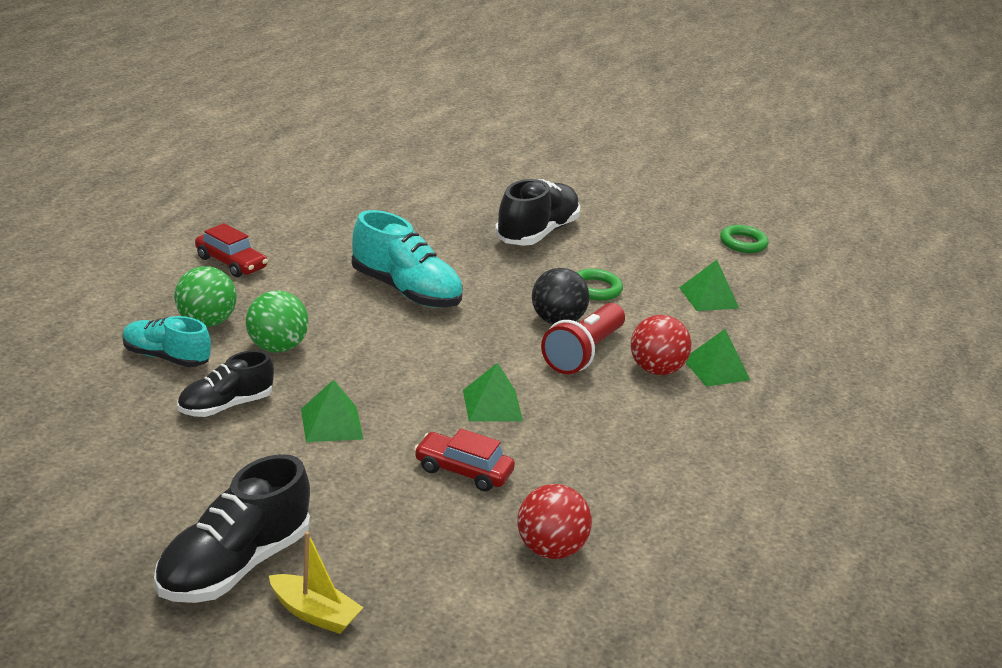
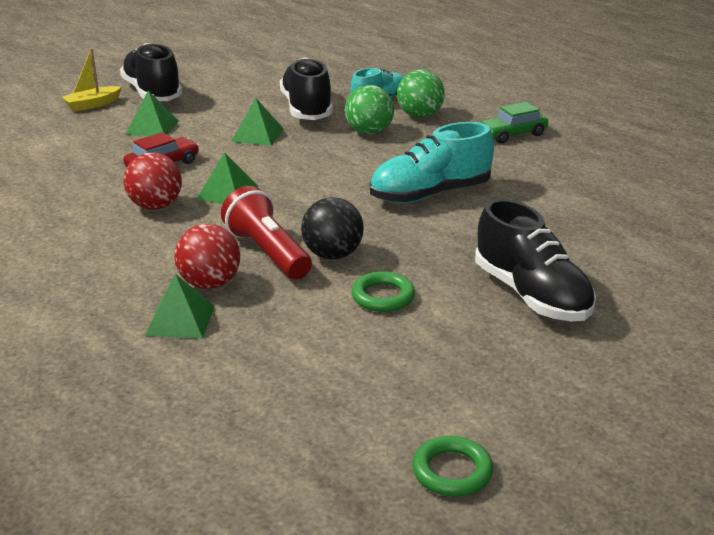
camera: 120 degrees right, 0 degrees up
black shoe [178,350,274,417] -> black shoe [280,57,333,120], size x1.57
red car [195,223,268,277] -> green car [479,102,548,144]
red ball [517,484,592,559] -> red ball moved to [124,152,182,210]
green pyramid [679,260,739,311] -> green pyramid moved to [126,91,179,136]

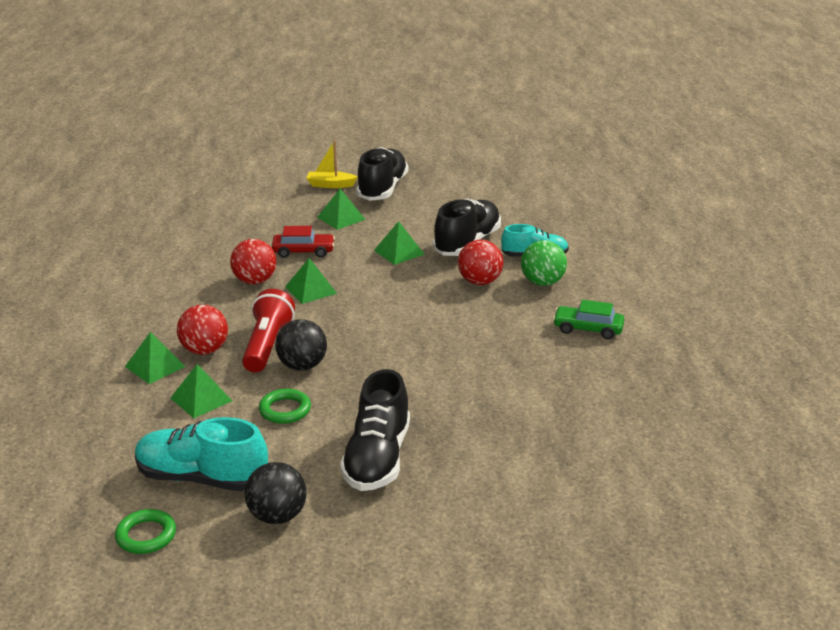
camera: 40 degrees right, 0 degrees up
green ball [345,85,394,135] -> red ball [458,240,503,285]
turquoise shoe [370,122,494,203] -> turquoise shoe moved to [135,417,268,491]
none -> green pyramid [171,364,232,418]
none -> black ball [245,462,307,524]

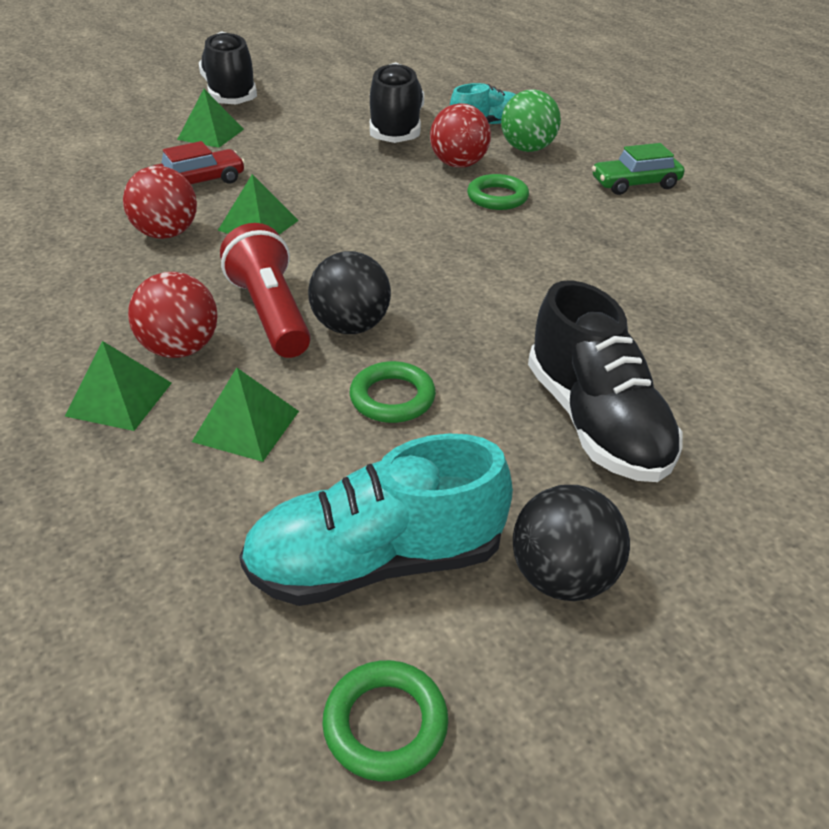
camera: 30 degrees left, 10 degrees up
yellow boat [307,140,358,188] -> none
green pyramid [374,221,425,265] -> none
none -> green ring [467,174,529,210]

